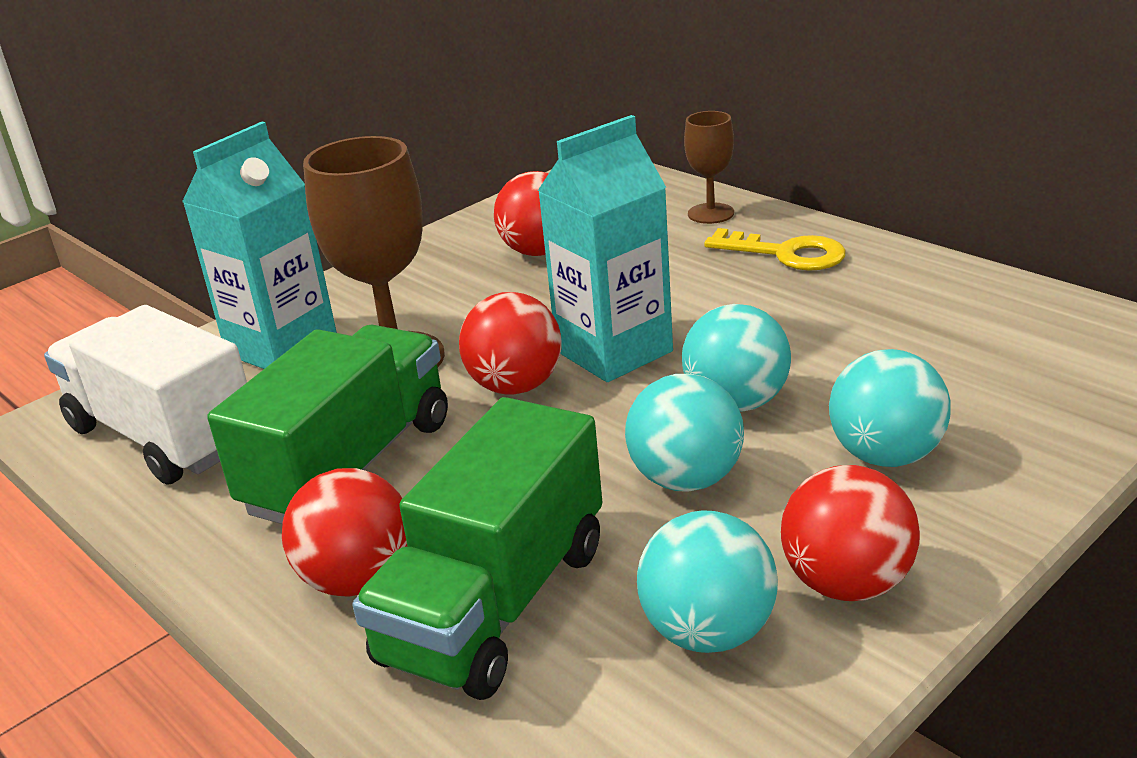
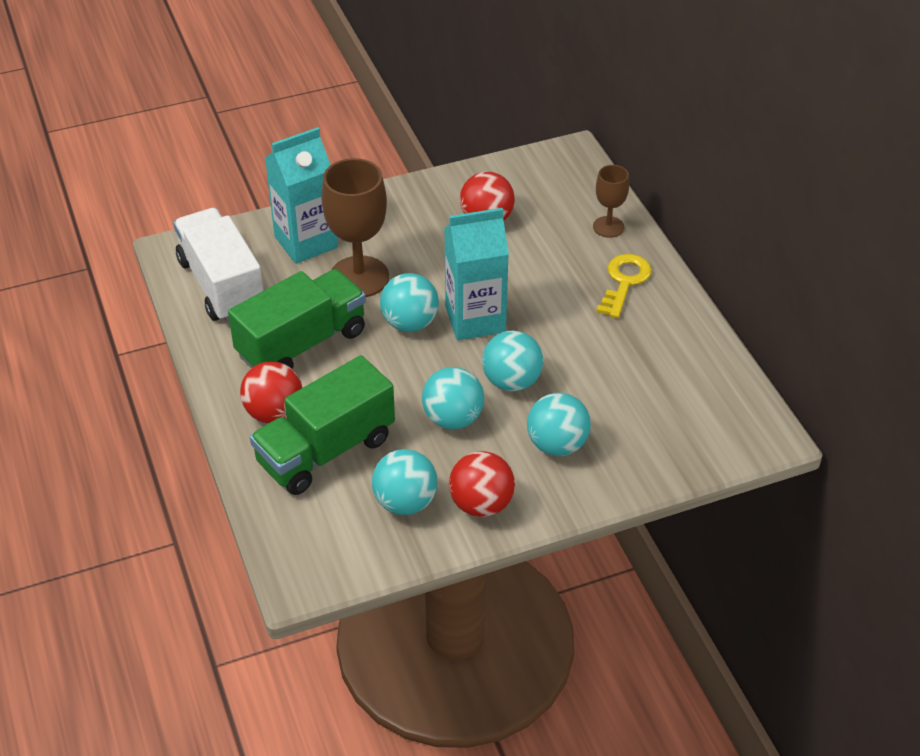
camera: 20 degrees right, 15 degrees up
red ball [459,292,561,394] -> turquoise ball [380,273,439,332]
yellow key [704,228,846,271] -> yellow key turned 120 degrees counterclockwise [596,254,652,318]

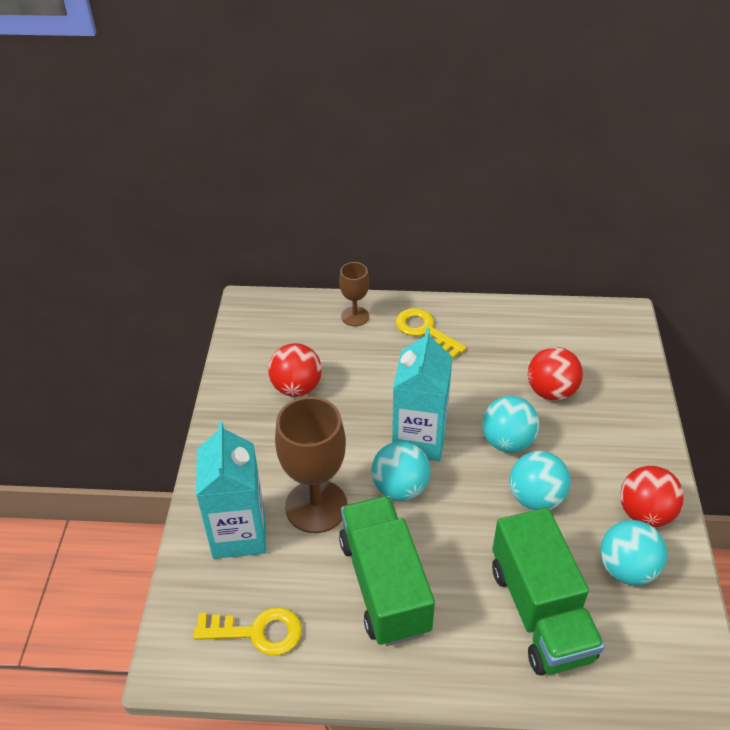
camera: 65 degrees left, 0 degrees up
white truck [174,208,264,322] -> yellow key [193,607,302,656]
red ball [240,361,302,424] -> red ball moved to [528,347,583,401]
turquoise ball [527,393,591,456] -> none

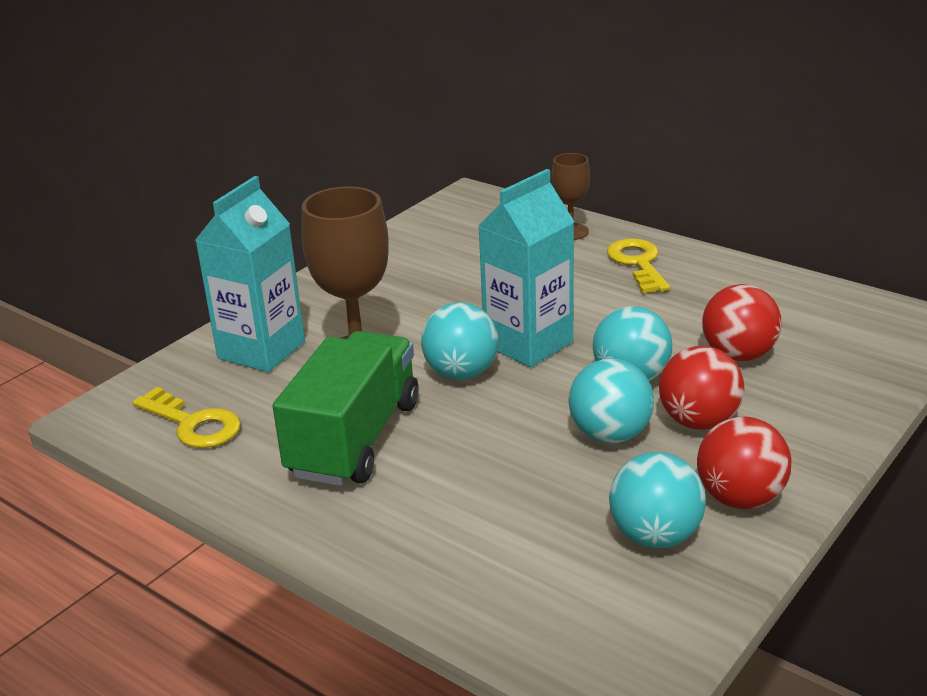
camera: 35 degrees right, 15 degrees down
red ball [268,343,322,397] -> red ball moved to [659,346,745,429]
green truck [492,508,605,675] -> none

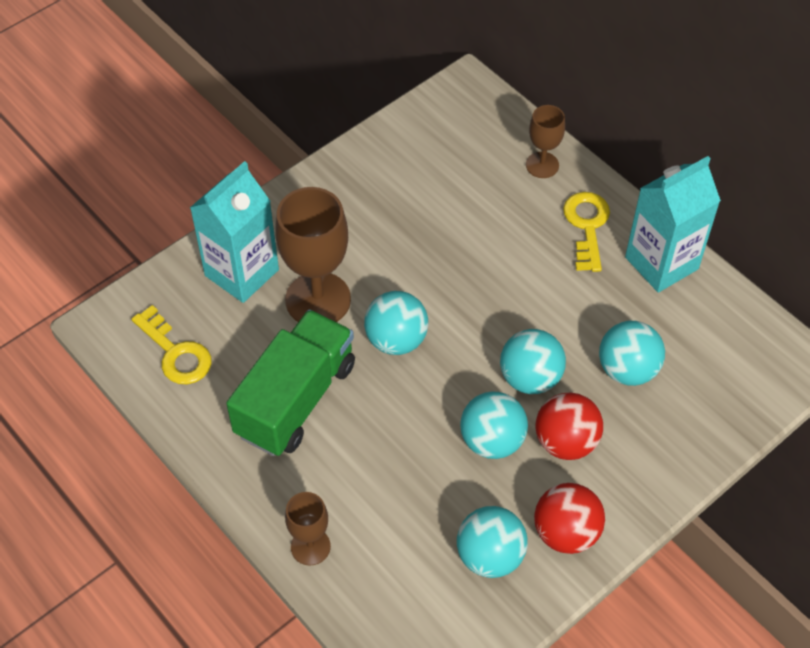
camera: 10 degrees right, 25 degrees up
turquoise carton [478,169,574,367] -> turquoise carton moved to [625,156,721,293]
red ball [702,284,782,361] -> turquoise ball [599,321,665,386]
none -> brown goblet [285,492,331,566]

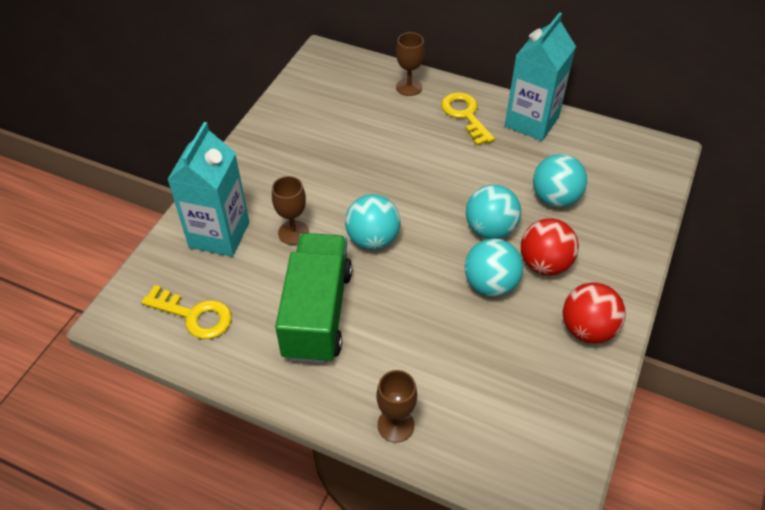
camera: 25 degrees left, 5 degrees down
brown goblet [275,187,351,322] -> brown goblet [272,176,309,245], size x0.54
turquoise ball [457,506,528,578] -> none

